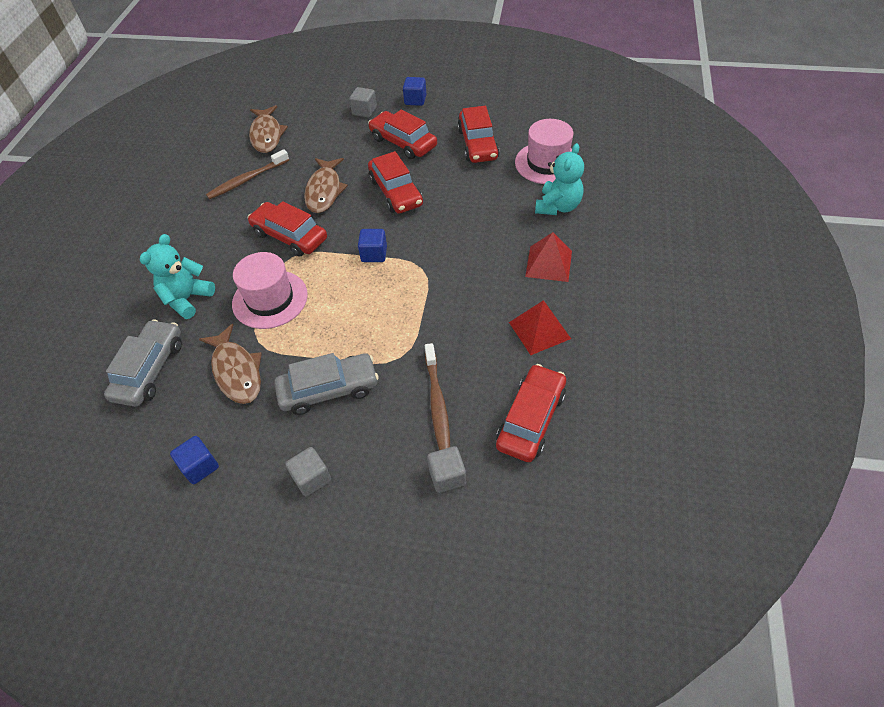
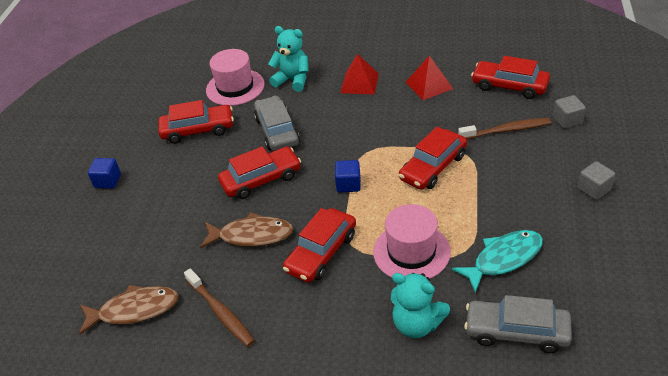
camera: 90 degrees left, 10 degrees down
blue cube [170,436,219,484] -> none
brown fish [199,324,262,404] -> turquoise fish [452,230,543,293]
grey car [274,353,379,415] -> grey car moved to [254,96,300,151]
grey cube [349,87,377,118] -> none
red car [368,110,437,159] -> red car moved to [399,127,467,190]

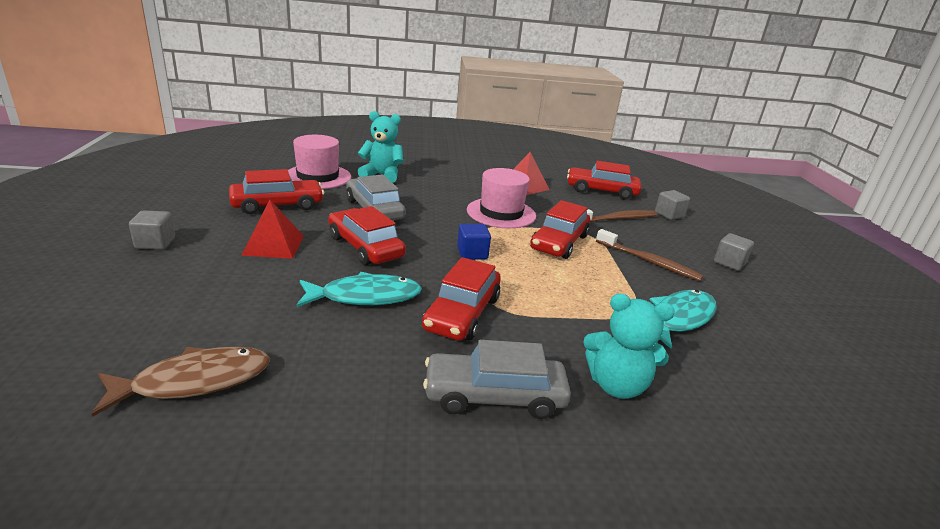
camera: 20 degrees left, 15 degrees down
blue cube [88,158,121,189] -> grey cube [129,210,175,250]
brown toothbrush [184,268,255,347] -> brown toothbrush moved to [596,229,703,281]
brown fish [200,212,294,248] -> turquoise fish [297,272,422,307]
red car [218,146,301,199] -> red car turned 90 degrees counterclockwise [328,206,406,266]
red pyramid [340,54,379,94] -> red pyramid moved to [241,199,304,259]
pink hat [373,204,451,279] -> pink hat moved to [467,168,536,228]
grey car [464,295,572,353] -> grey car moved to [423,340,571,419]

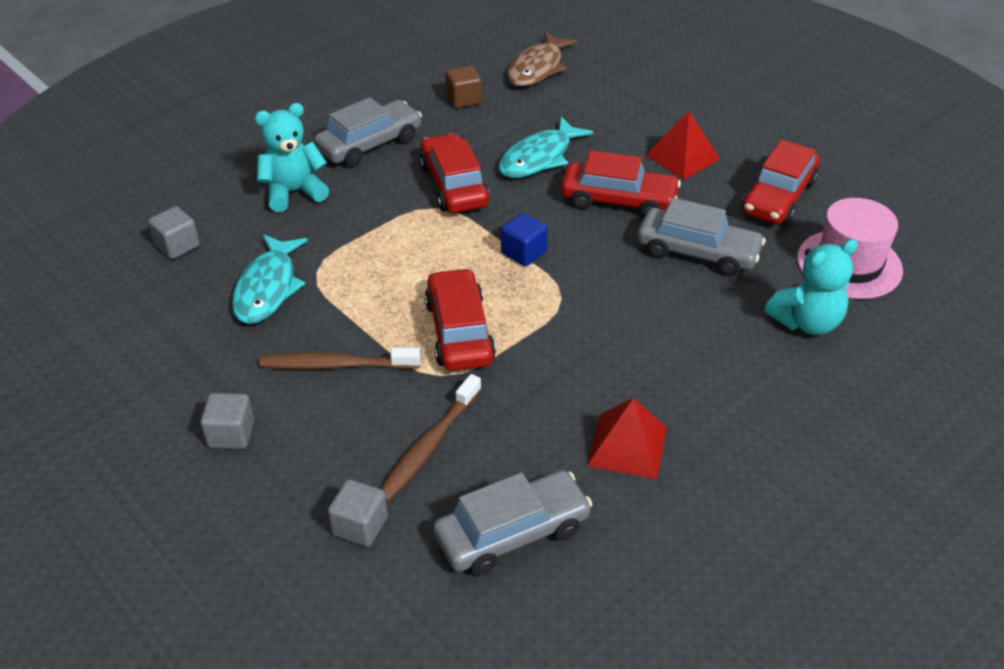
camera: 145 degrees right, 15 degrees up
grey cube [129,210,175,250] -> grey cube moved to [148,206,200,259]
pink hat [467,168,536,228] -> none
red car [567,161,641,200] -> grey car [433,470,593,575]
none -> brown cube [446,65,482,108]

